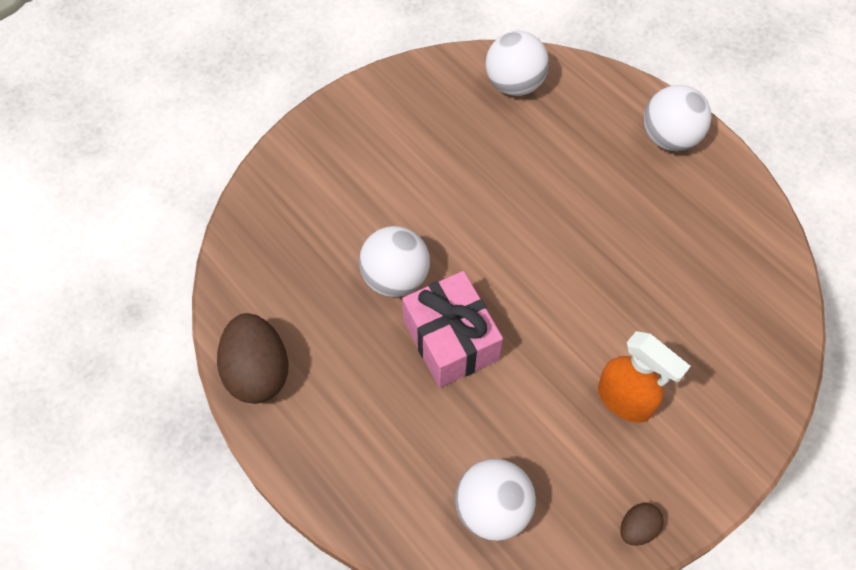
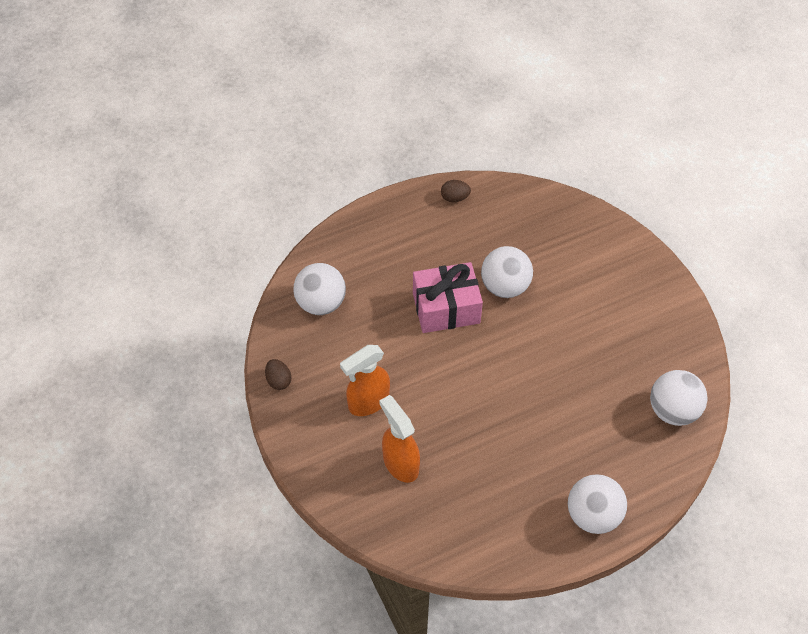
camera: 105 degrees right, 5 degrees down
brown egg [217,313,289,404] -> brown egg [441,180,471,202], size x0.49
none -> orange spray bottle [379,395,420,483]

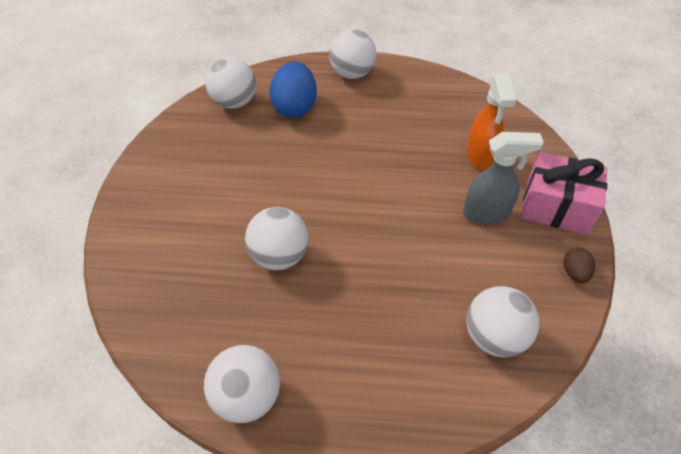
camera: 150 degrees left, 5 degrees down
orange spray bottle [340,345,390,416] -> grey spray bottle [463,132,544,224]
pink gift [413,262,483,333] -> pink gift moved to [521,152,607,235]
brown egg [441,180,471,202] -> white ball [204,345,280,423]
none -> blue egg [269,61,317,118]

